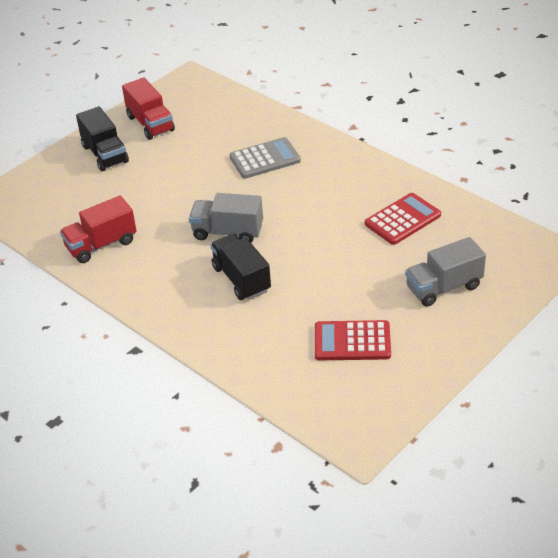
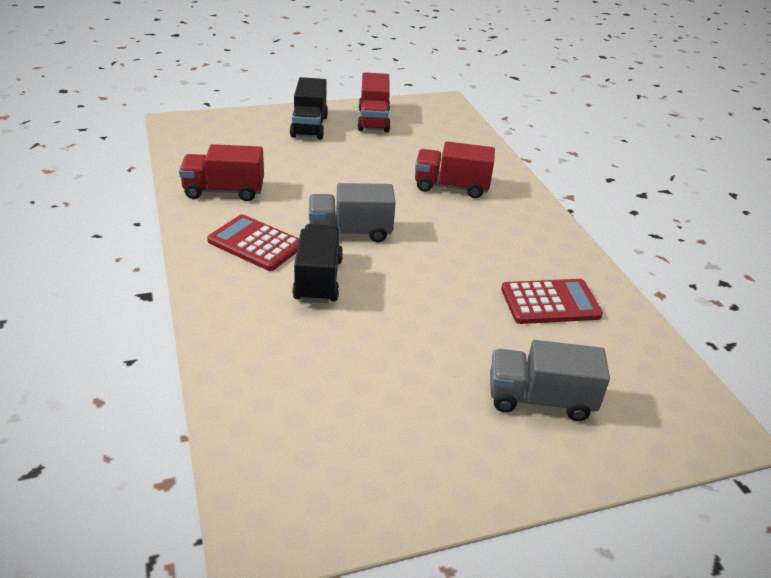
camera: 25 degrees right, 5 degrees down
grey truck [189,193,263,242] -> grey truck turned 45 degrees counterclockwise [309,183,396,242]
grey calculator [229,137,301,179] -> red truck [415,141,495,198]
red calculator [315,320,391,360] -> red calculator moved to [207,214,299,271]

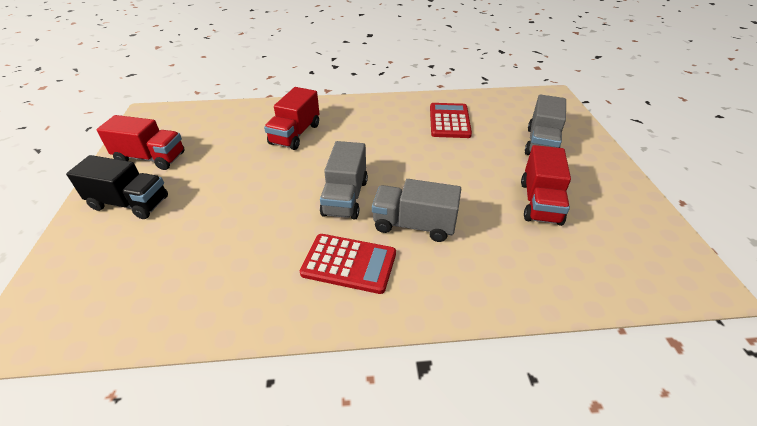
camera: 75 degrees left, 5 degrees up
red truck [179,144,264,201] -> red truck moved to [521,145,571,226]
red calculator [207,214,299,271] -> red calculator turned 120 degrees counterclockwise [300,234,396,294]
black truck [292,224,343,303] -> grey truck [372,179,461,242]

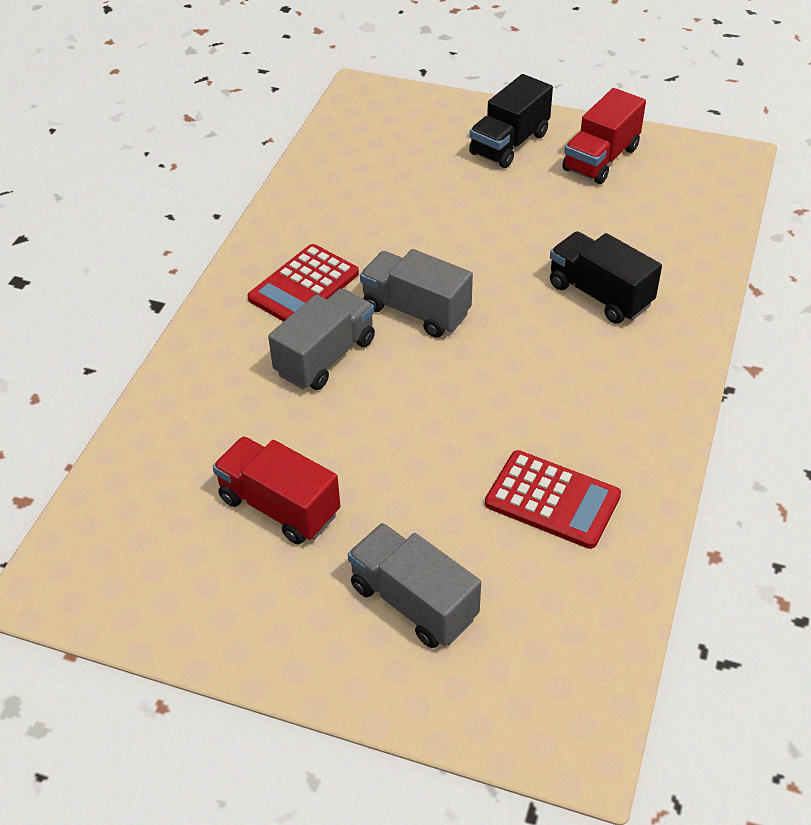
camera: 115 degrees right, 5 degrees up
red truck [264,87,320,150] -> black truck [550,231,662,324]

